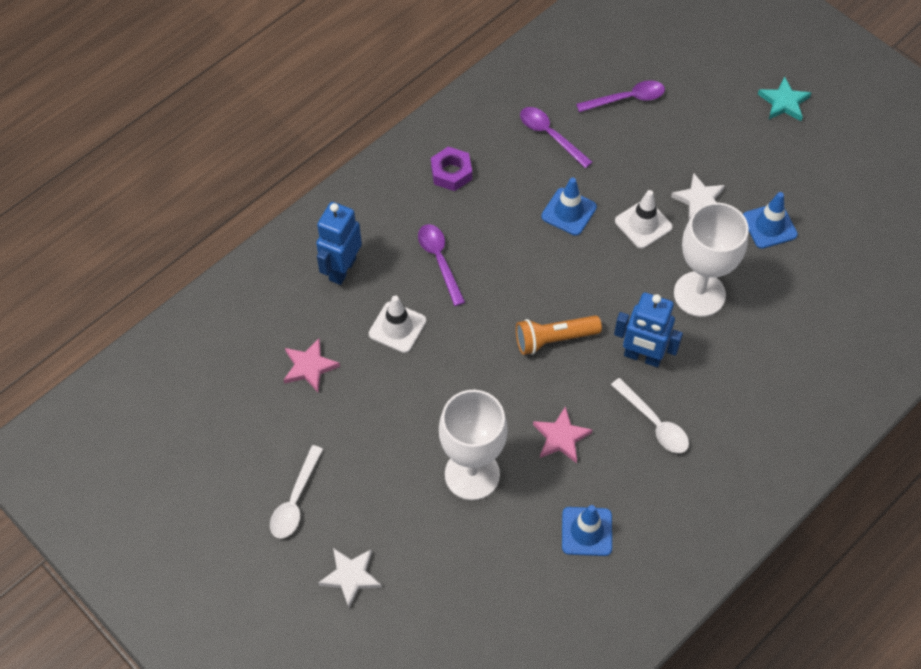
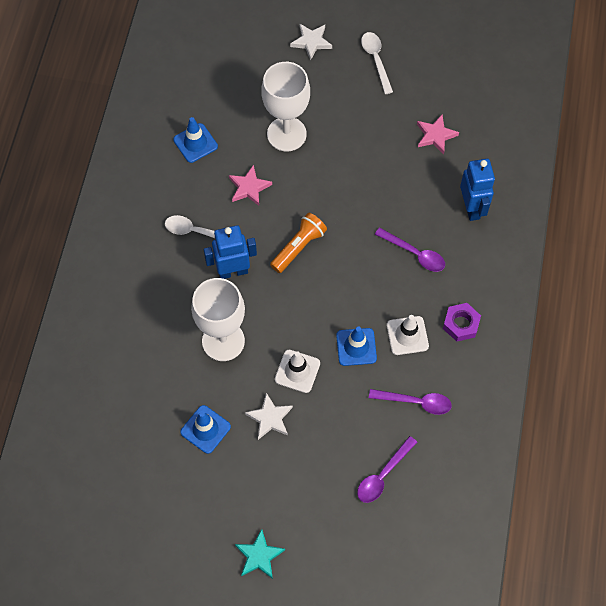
camera: 145 degrees right, 5 degrees up
white traffic cone [369,296,426,353] -> white traffic cone moved to [387,315,429,355]

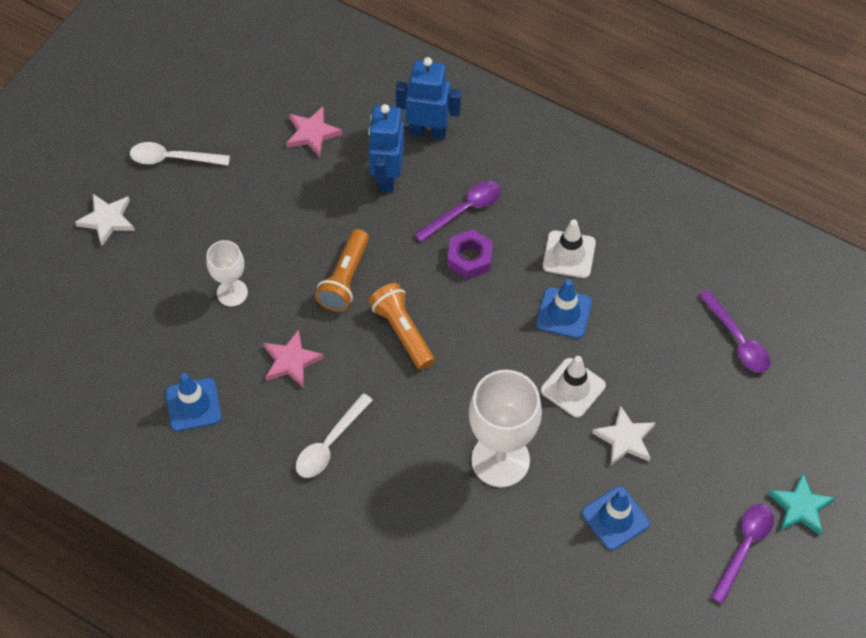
camera: 70 degrees left, 5 degrees down
blue robot [204,225,257,279] -> blue robot moved to [368,104,405,193]
white goblet [261,62,310,151] -> white goblet [206,240,248,307], size x0.56
purple spoon [369,389,452,415] -> purple spoon moved to [711,504,774,604]
purple nut [443,303,481,342] -> purple nut moved to [447,229,493,280]
none -> orange flashlight [315,229,369,312]

